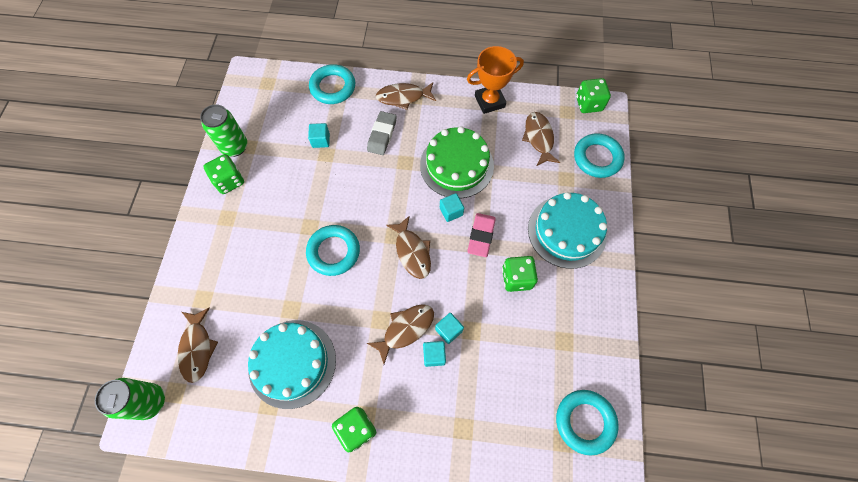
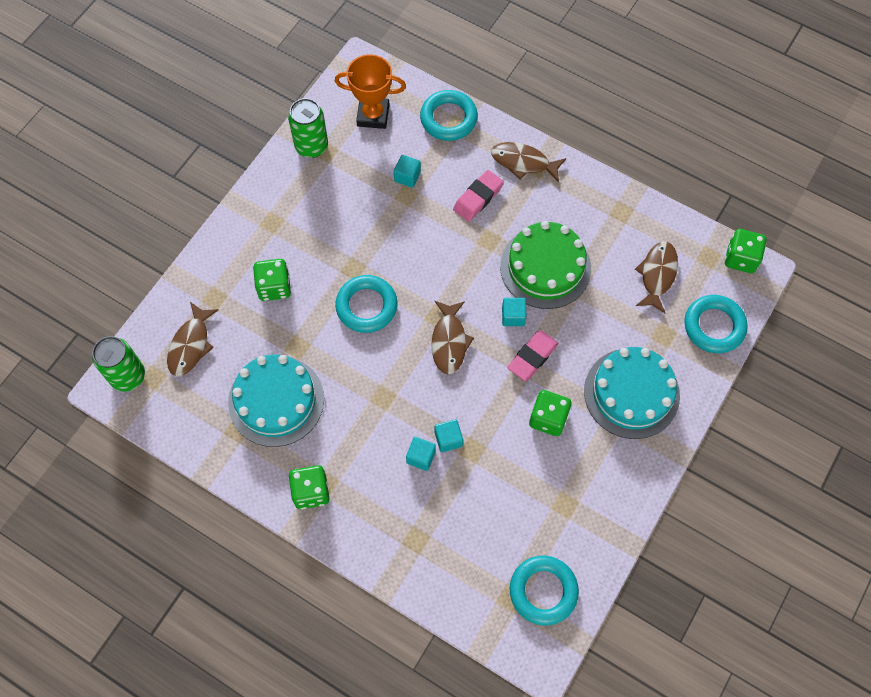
camera: 25 degrees right, 0 degrees up
green dice [203,154,244,194] -> green dice moved to [253,259,291,301]
grey eraser [367,111,397,155] -> pink eraser [453,170,504,222]
brown fish [367,304,434,364] -> none
orange trophy [467,46,524,114] -> orange trophy moved to [335,54,406,129]

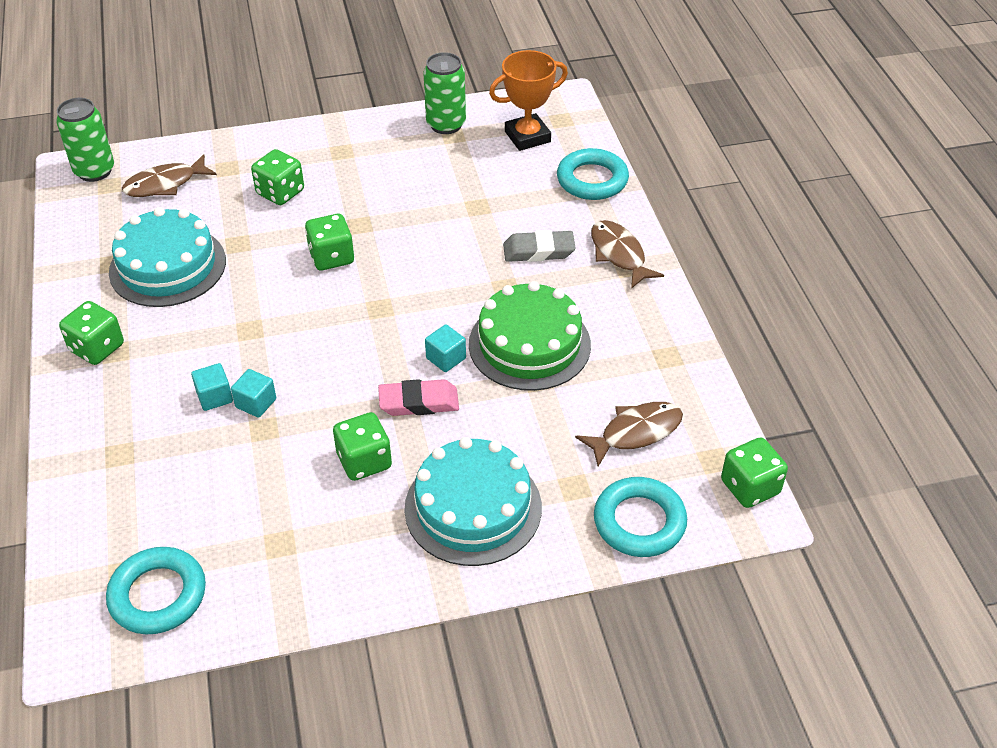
camera: 45 degrees right, 20 degrees down
orange trophy [335,54,406,129] -> orange trophy turned 75 degrees counterclockwise [489,50,568,151]
turquoise ring [335,275,398,333] -> green dice [305,214,354,270]
turquoise cube [394,155,421,188] -> none
brown fish [431,301,474,374] -> none
pink eraser [453,170,504,222] -> grey eraser [503,230,575,262]

